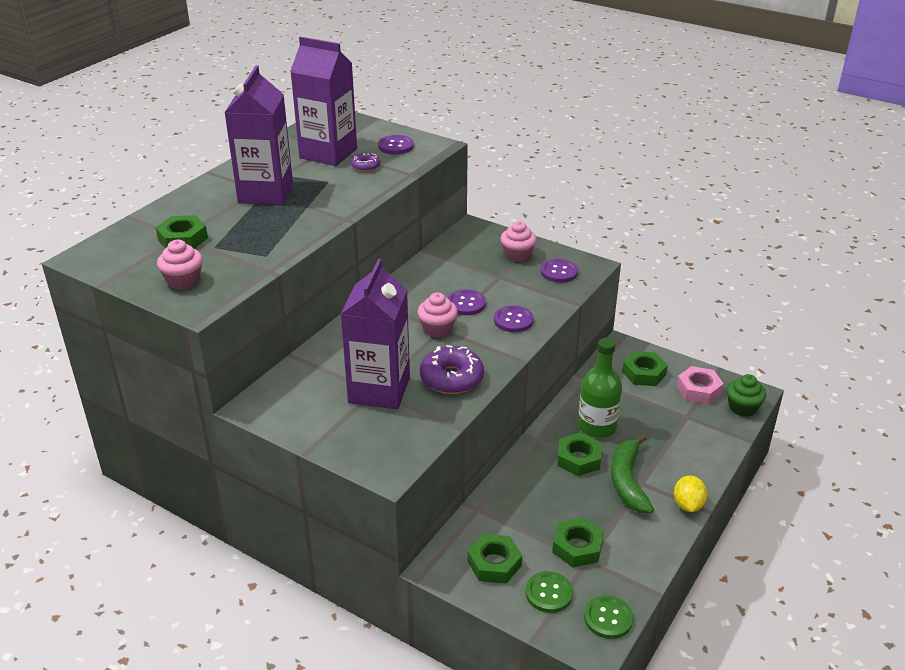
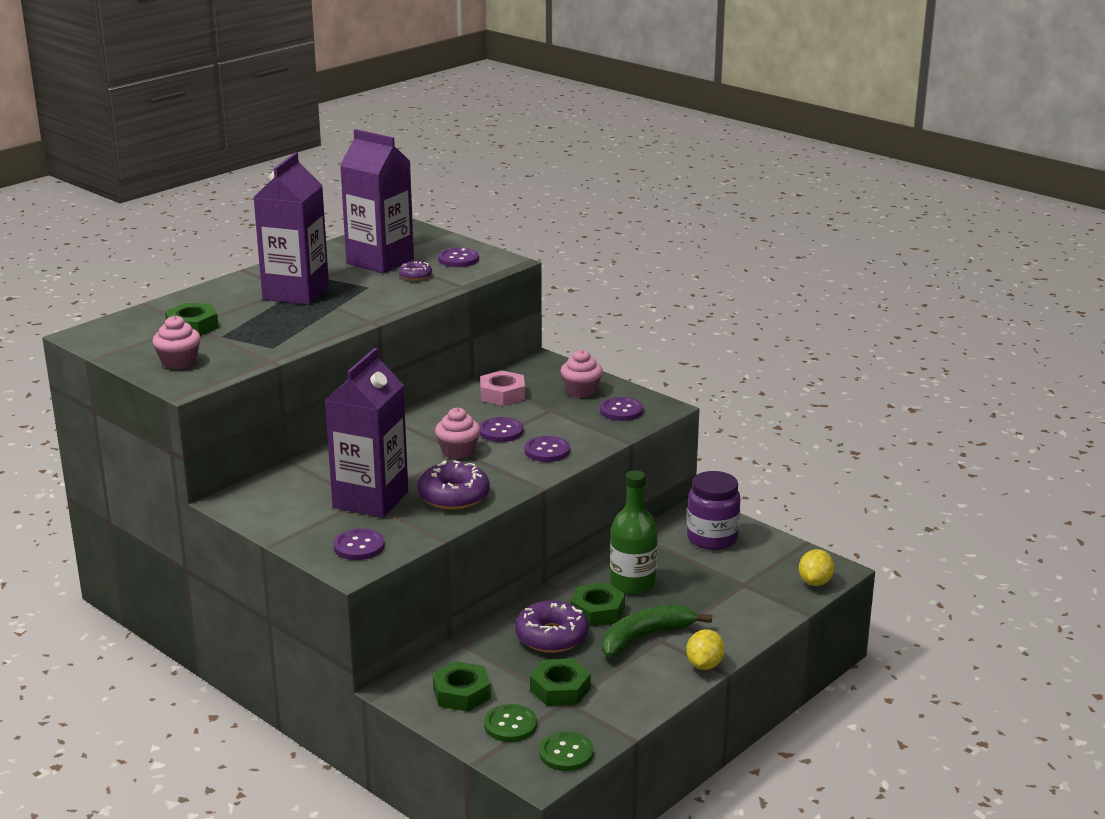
camera: 10 degrees right, 10 degrees down
green banana [611,434,654,513] -> green banana turned 45 degrees clockwise [602,604,712,658]
green nut [622,351,668,386] -> purple jar [687,471,741,550]
pink nut [677,366,724,404] -> pink nut moved to [480,370,525,406]
green cupcake [727,374,766,417] -> yellow lemon [799,549,834,586]
none -> purple button [333,528,385,560]
none -> purple donut [515,600,589,653]

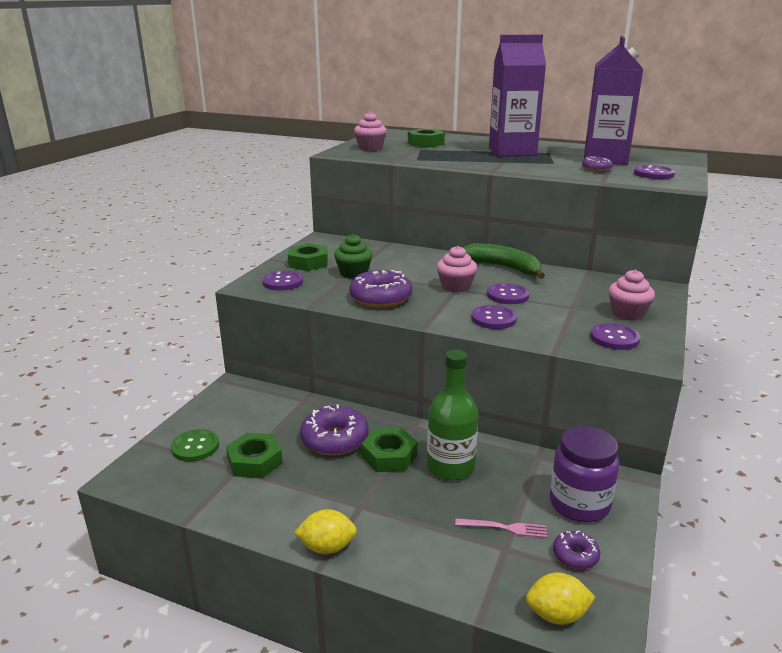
camera: 70 degrees right, 0 degrees up
purple carton [325,348,408,518] -> green cupcake [334,234,373,279]
green nut [433,661,491,712] -> green nut moved to [288,243,328,271]
pink nut [480,370,525,406] -> none
green button [539,731,594,771] -> none
green banana [602,604,712,658] -> green banana moved to [463,243,545,279]
none -> pink fork [455,519,547,538]
none -> purple donut [553,531,600,569]

